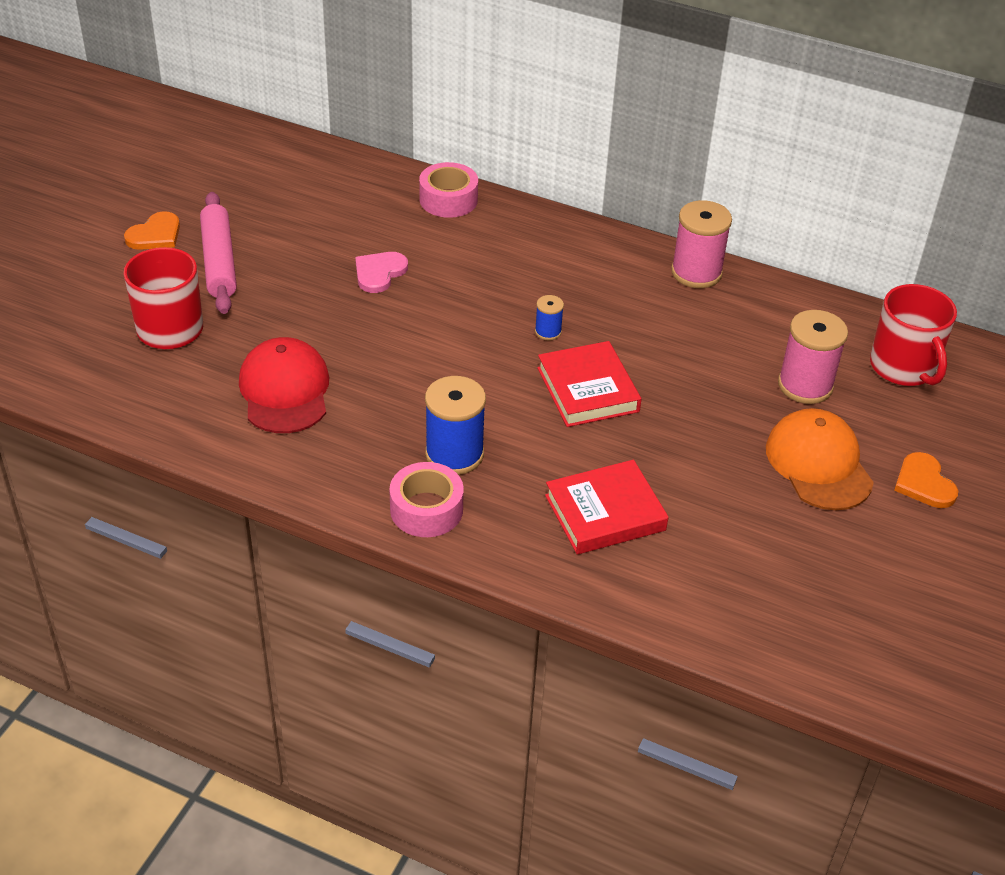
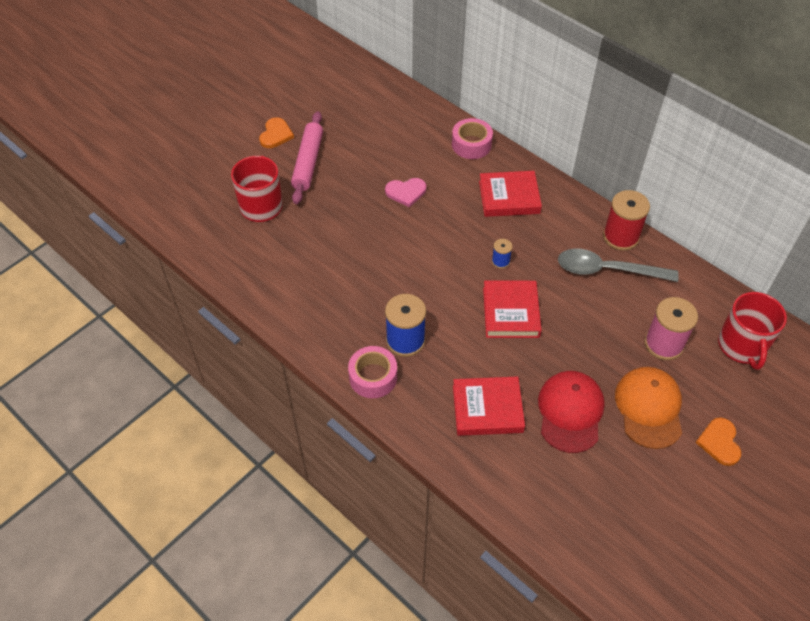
camera: 20 degrees right, 10 degrees up
orange heart [124,211,180,250] -> orange heart turned 45 degrees counterclockwise [259,117,294,148]
red cap [239,337,329,433] -> red cap moved to [538,371,605,453]
pink heart [355,252,408,293] -> pink heart turned 150 degrees counterclockwise [385,178,426,207]
pink spool [671,200,732,288] -> red spool [603,190,650,251]
none -> red book [479,171,542,217]
none -> grey spoon [558,249,679,282]

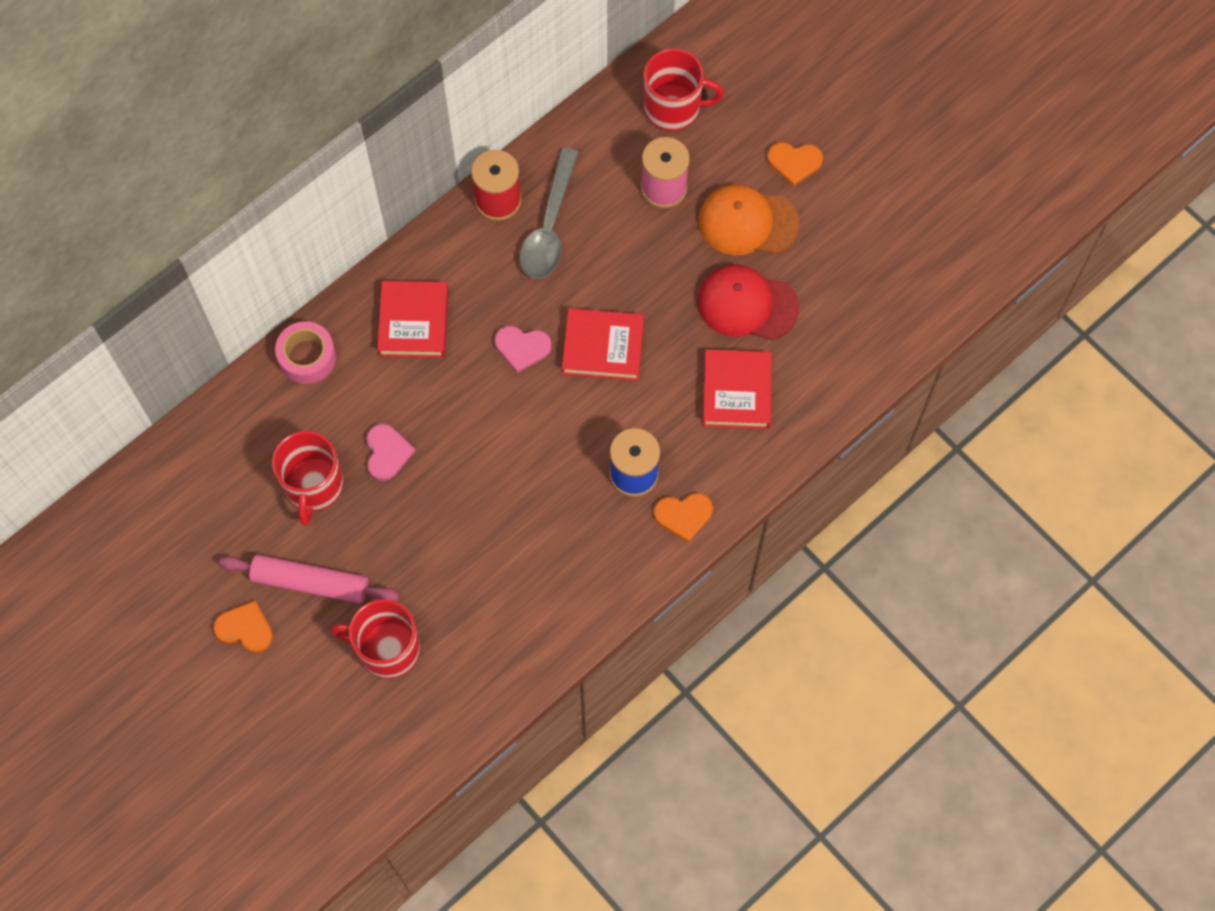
camera: 85 degrees left, 15 degrees up
pink tape [348,346,397,398] -> orange heart [654,493,713,543]
blue spool [492,239,513,269] -> pink heart [495,326,551,373]
none -> red mug [272,431,343,526]

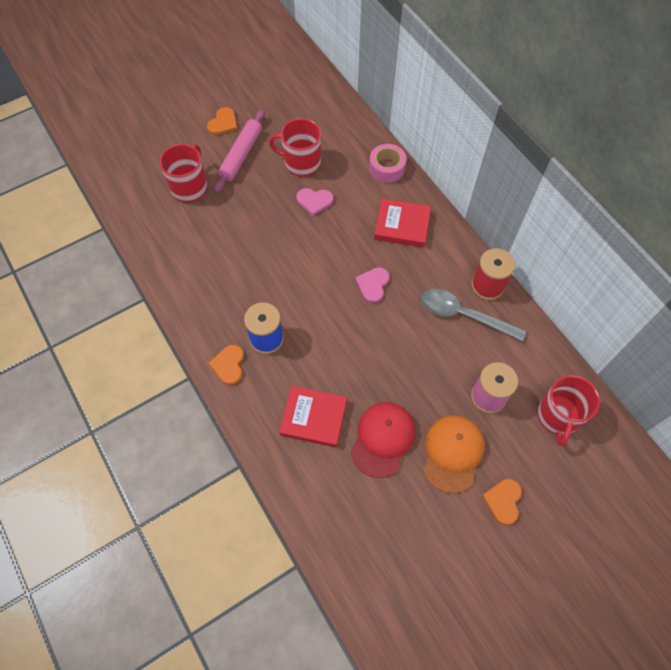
camera: 100 degrees right, 5 degrees down
red book [562,308,644,381] -> none

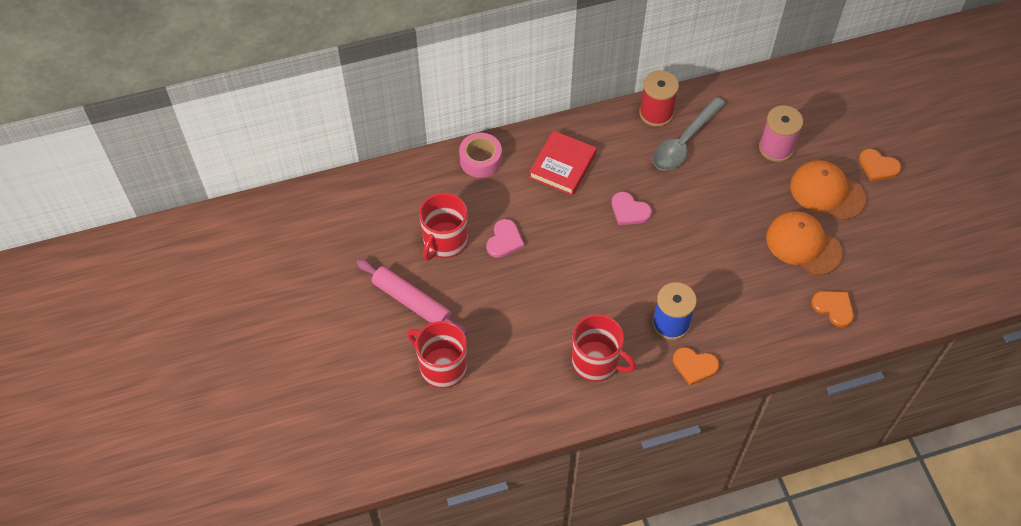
camera: 75 degrees left, 5 degrees down
orange heart [207,107,238,135] -> orange heart moved to [811,291,854,328]
red book [279,386,347,447] -> none
red cap [351,402,416,478] -> orange cap [766,211,843,275]
red mug [537,375,600,446] -> red mug moved to [572,314,636,382]

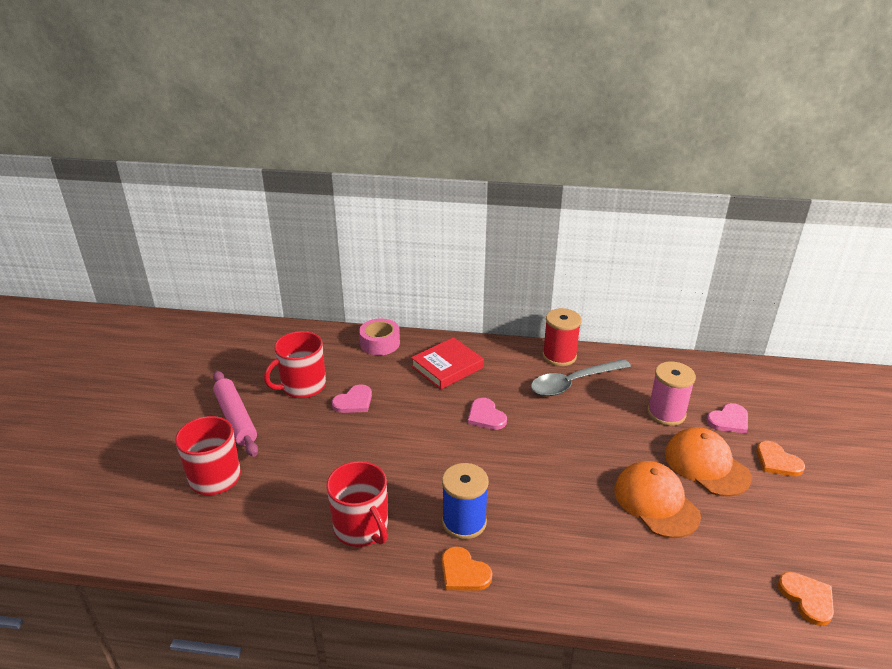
camera: 25 degrees right, 25 degrees down
orange heart [811,291,854,328] -> orange heart moved to [778,572,834,626]
none -> pink heart [706,403,748,434]

